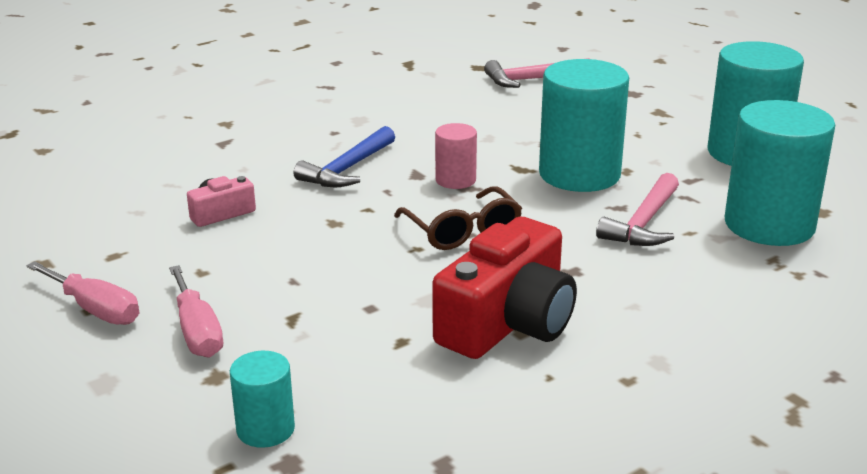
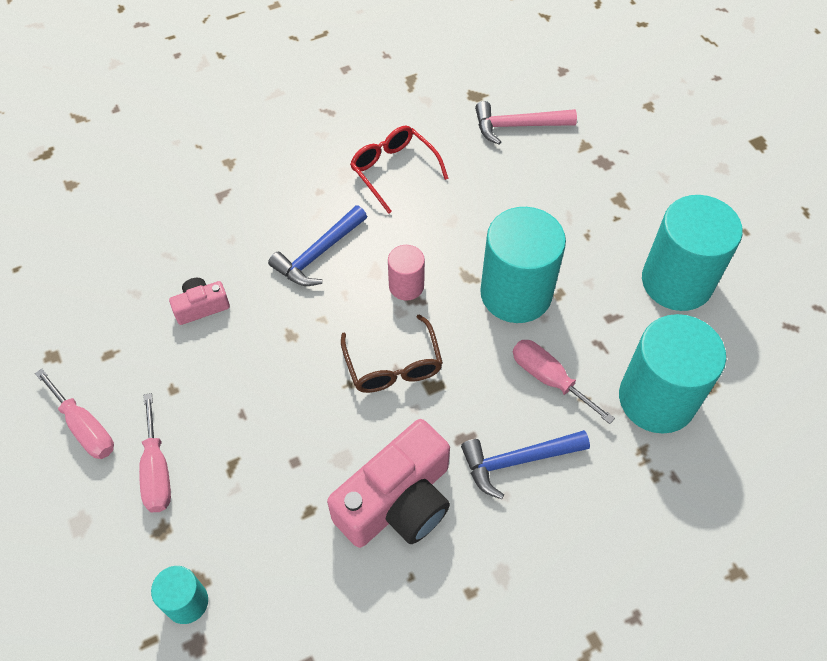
camera: 10 degrees right, 30 degrees up
red camera [432,217,577,359] -> pink camera [327,419,450,548]
pink hammer [596,173,679,246] -> pink screwdriver [513,340,615,424]
none -> red glasses [350,126,449,214]
none -> blue hammer [461,430,590,499]

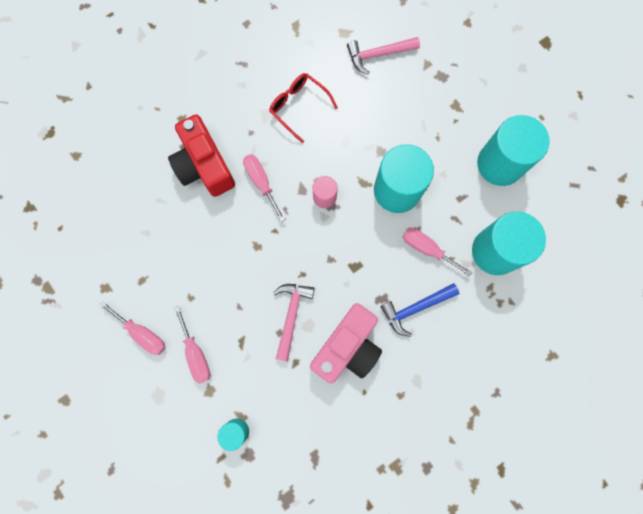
camera: 10 degrees left, 20 degrees up
pink camera [169,278,230,325] -> none
blue hammer [268,205,367,286] -> pink screwdriver [243,154,286,222]
brown glasses [341,314,443,393] -> none
none -> red camera [168,114,235,197]
none -> pink hammer [273,284,315,361]

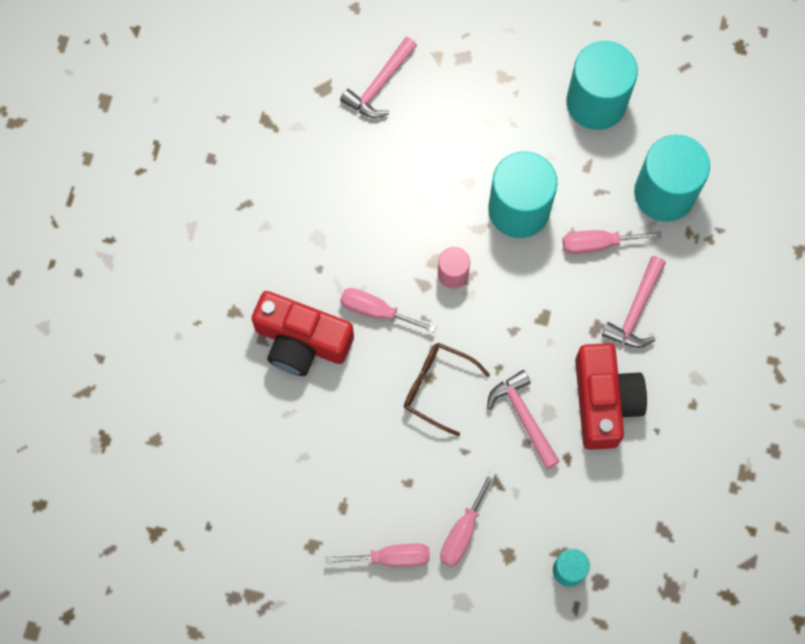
camera: 40 degrees left, 5 degrees down
pink screwdriver [174,306,210,384] -> pink screwdriver turned 90 degrees clockwise [440,471,495,567]
red glasses [269,73,338,143] -> none
pink camera [310,303,382,384] -> red camera [575,343,647,450]
blue hammer [381,283,459,337] -> pink hammer [602,256,666,348]
none -> brown glasses [404,343,490,436]

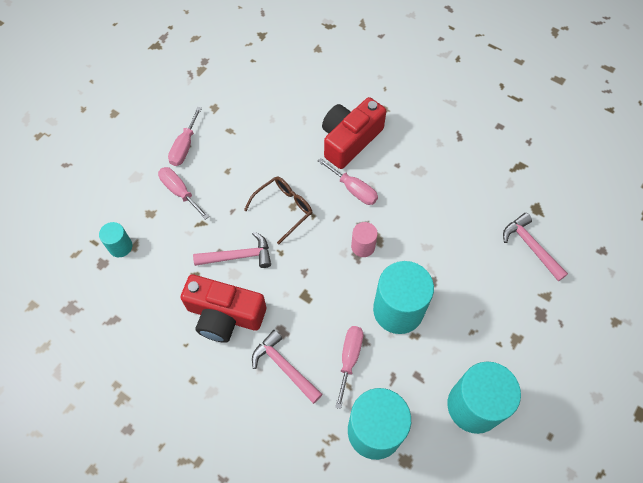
camera: 110 degrees right, 10 degrees down
pink screwdriver [340,288,436,333] -> pink screwdriver turned 90 degrees clockwise [318,158,378,205]

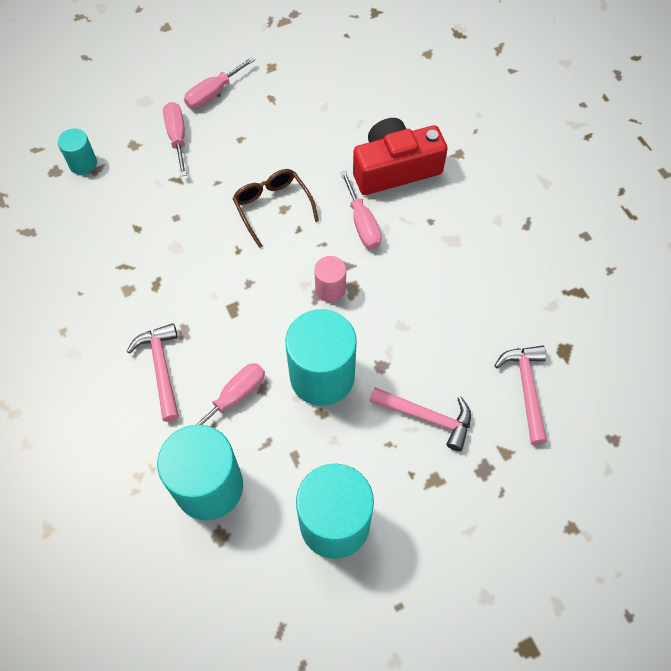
camera: 30 degrees right, 0 degrees up
red camera [181,275,266,343] -> none
pink hammer [193,232,271,268] -> pink hammer moved to [369,387,471,451]
brown glasses [244,176,313,244] -> brown glasses turned 105 degrees counterclockwise [233,169,319,248]

